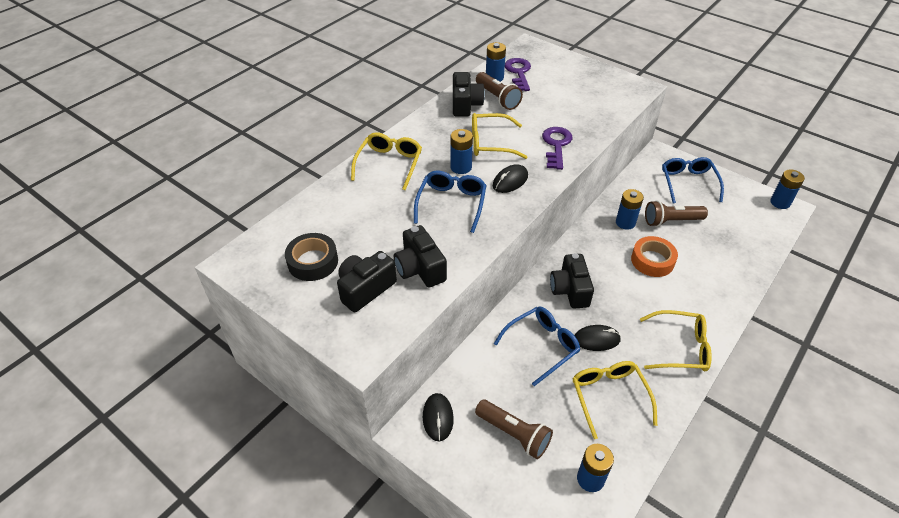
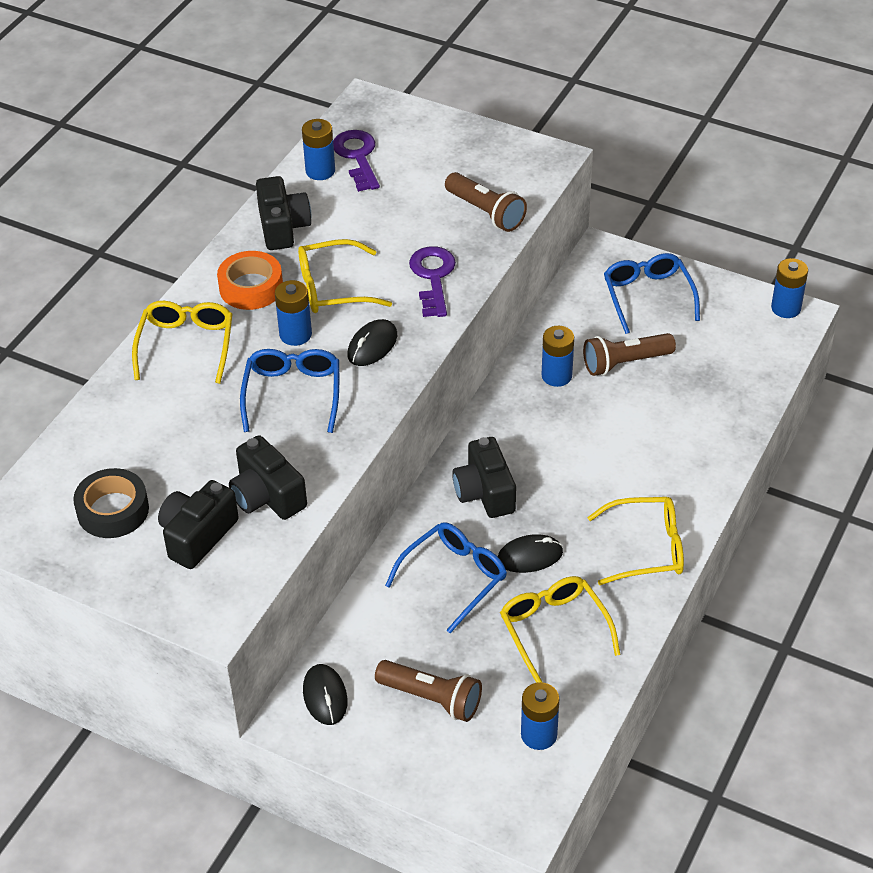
camera: 10 degrees left, 0 degrees up
brown flashlight [476,72,523,110] -> brown flashlight moved to [445,172,527,232]
orange tape [631,236,678,277] -> orange tape moved to [217,251,283,310]

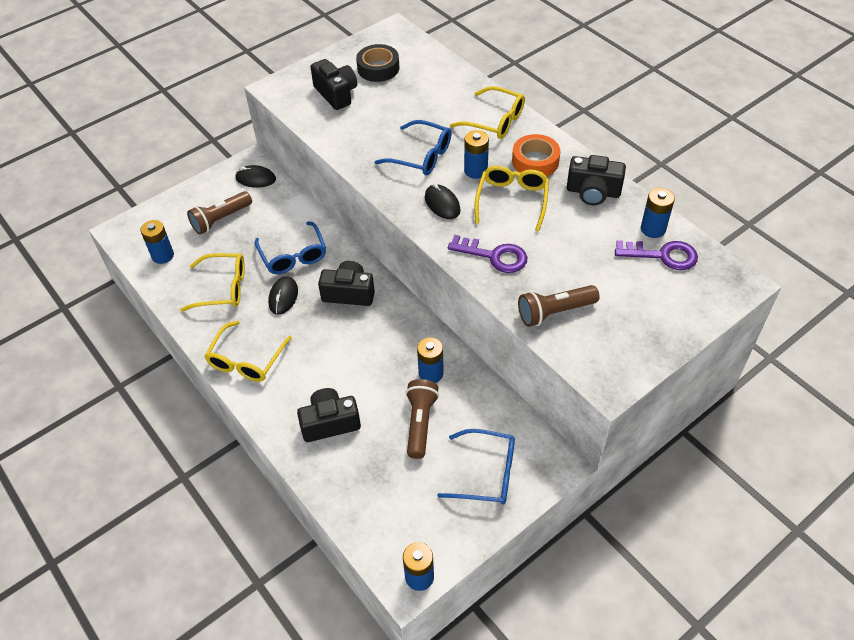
camera: 115 degrees right, 5 degrees up
black camera [229,435,307,520] -> black camera moved to [297,388,361,442]

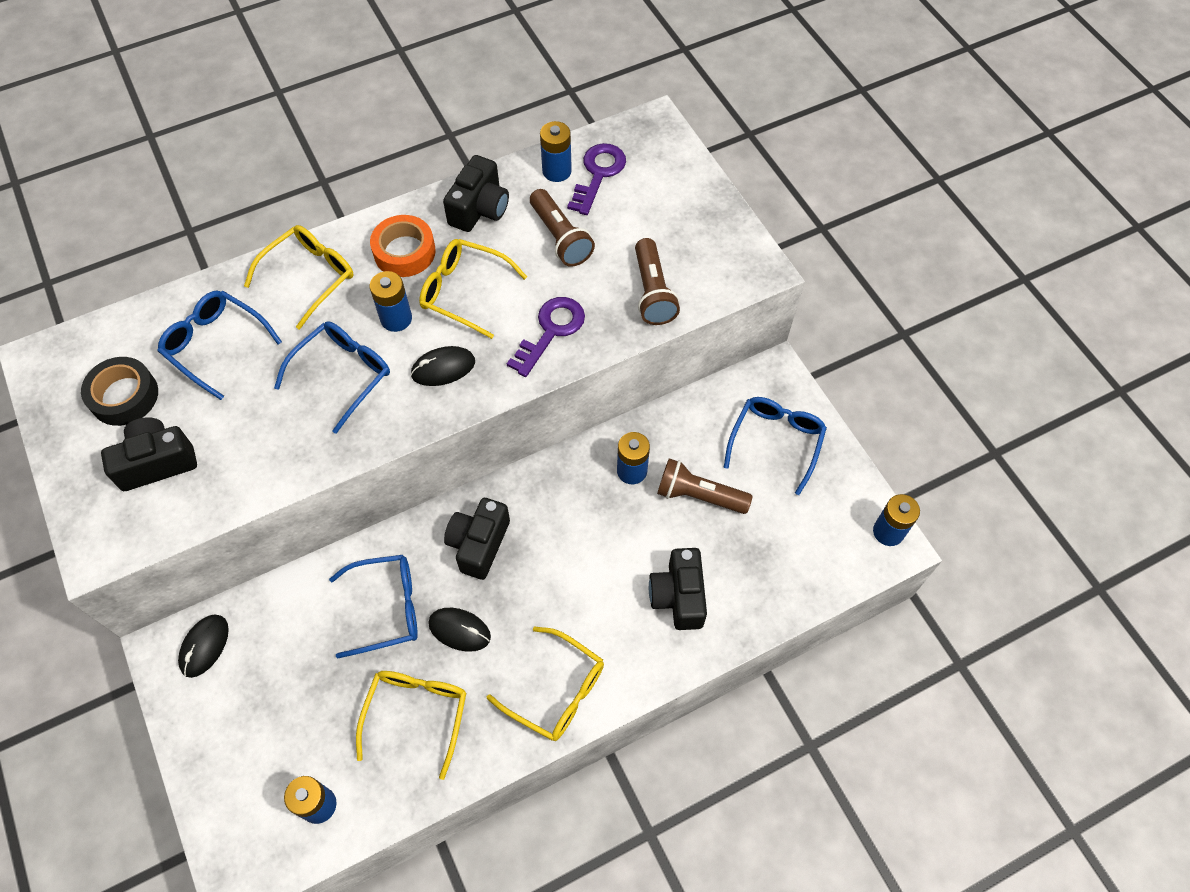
camera: 80 degrees left, 10 degrees up
brown flashlight [187,191,252,235] -> brown flashlight moved to [530,189,595,267]
none -> blue glasses [157,291,282,400]

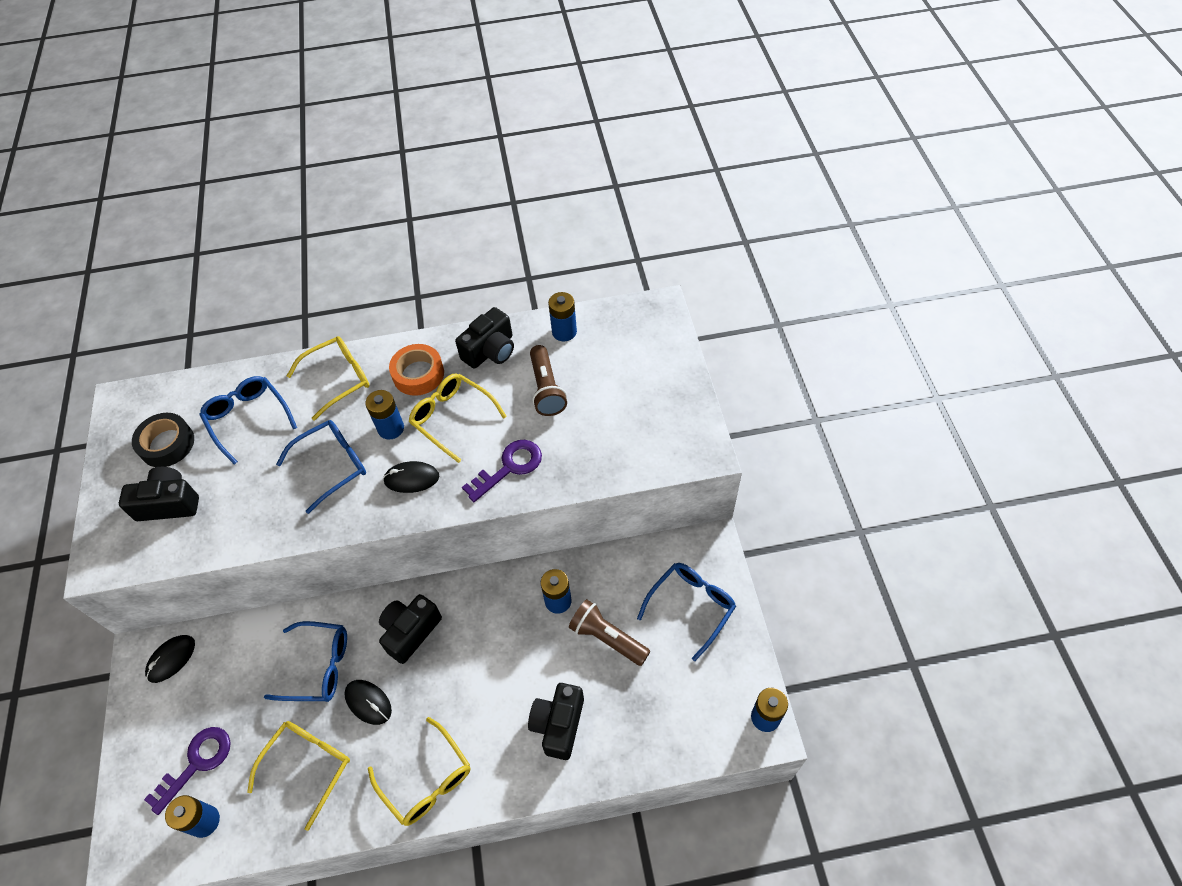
camera: 20 degrees right, 5 degrees down
purple key [567,143,626,215] -> purple key moved to [144,727,231,815]
brown flashlight [635,238,680,325] -> none

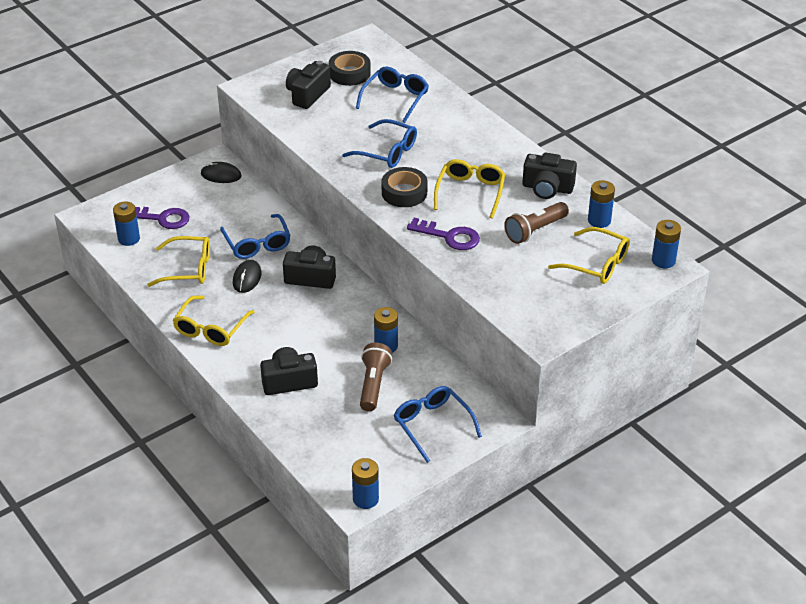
camera: 60 degrees right, 15 degrees down
black camera [119,467,199,521] -> black camera turned 120 degrees counterclockwise [286,61,331,109]
yellow glasses [287,336,369,421] -> yellow glasses moved to [548,227,630,284]
blue battery [365,390,404,440] -> blue battery moved to [652,220,681,268]
black mouse [383,461,439,493] -> black tape [382,167,428,207]
orange tape [389,344,444,396] -> none
blue glasses [637,563,736,661] -> blue glasses turned 135 degrees counterclockwise [394,386,482,463]

